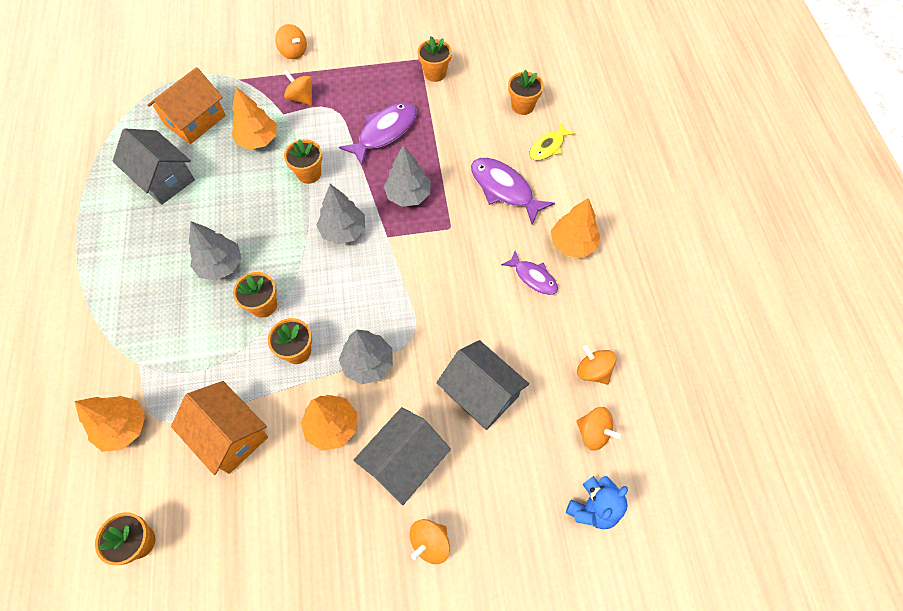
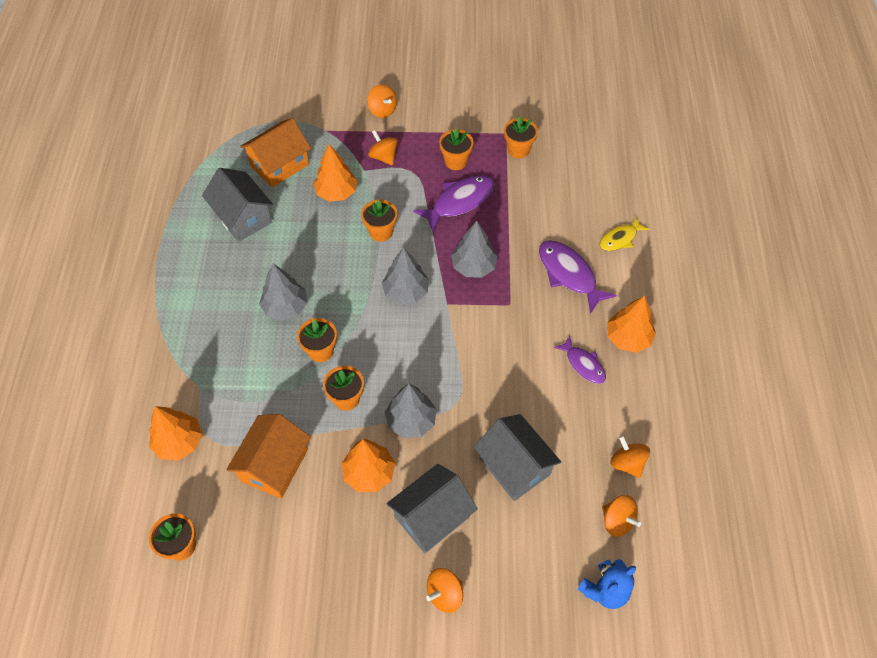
camera: 10 degrees right, 5 degrees down
orange house [171,381,268,475] -> orange house turned 60 degrees clockwise [226,414,311,499]
orange flower pot [508,70,544,115] -> orange flower pot moved to [439,128,474,170]

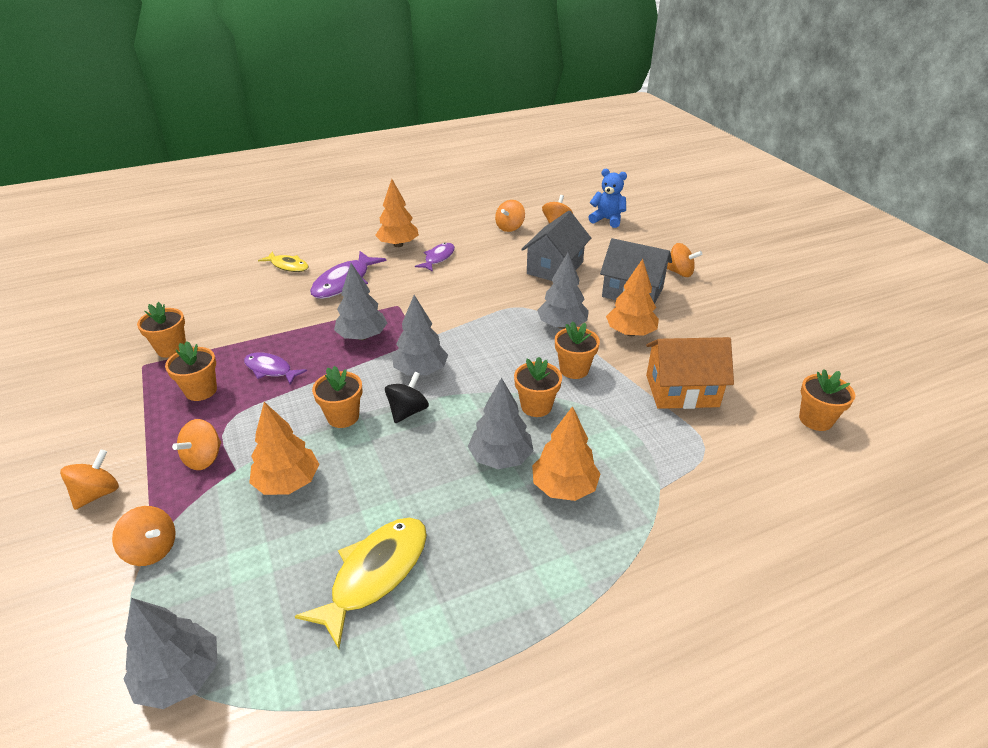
camera: 115 degrees left, 20 degrees down
orange tree [149,406,202,461] -> orange tree moved to [532,406,600,501]
grey house [202,168,274,242] -> yellow fish [295,518,427,649]
orange house [240,118,311,188] -> none
purple fish [413,175,494,232] -> purple fish [244,352,307,385], size x0.62
none -> orange spinning top [112,506,176,566]
none -> grey tree [124,598,218,709]
none -> black spinning top [385,372,429,423]

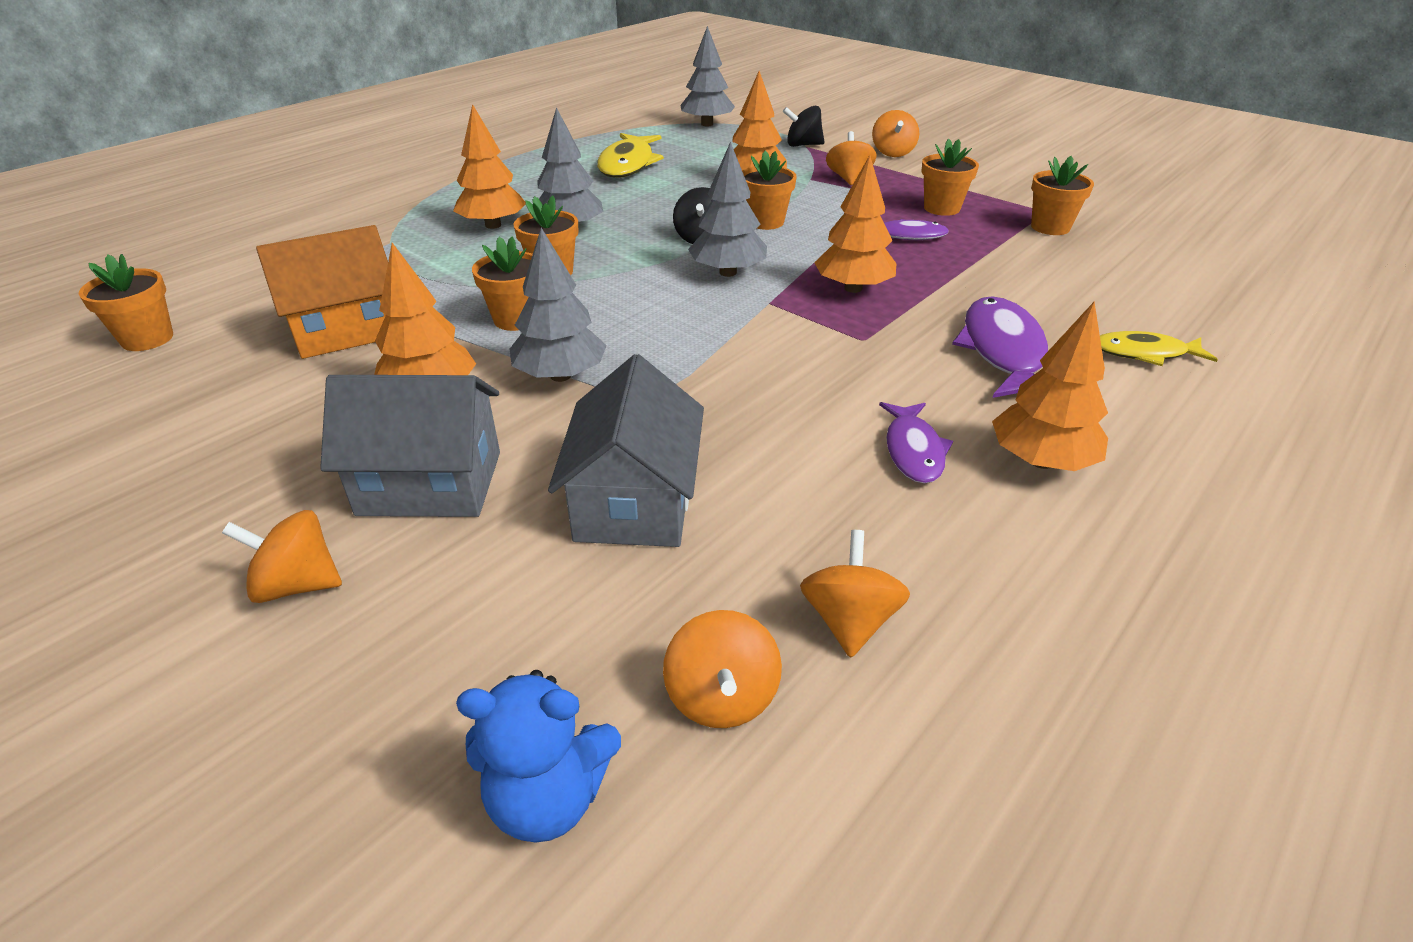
camera: 155 degrees right, 0 degrees up
orange spinning top [112,506,176,566] -> black spinning top [783,106,824,147]
grey tree [334,263,387,340] -> orange tree [814,155,896,293]

